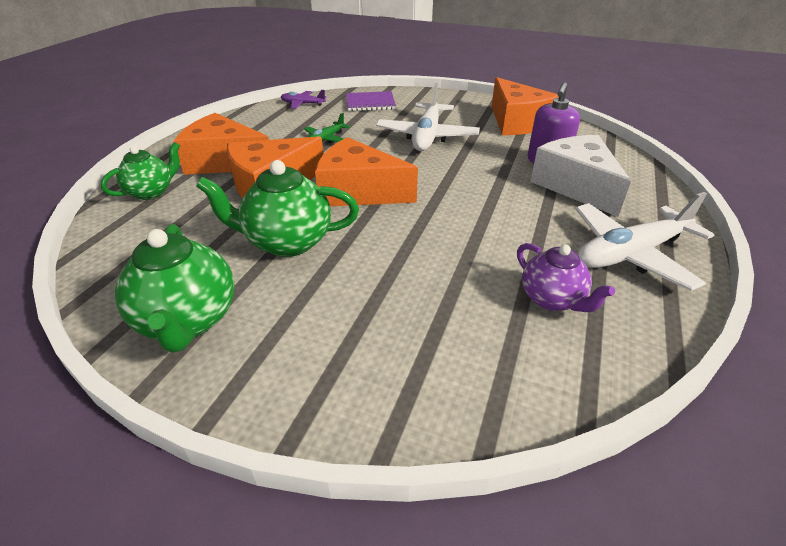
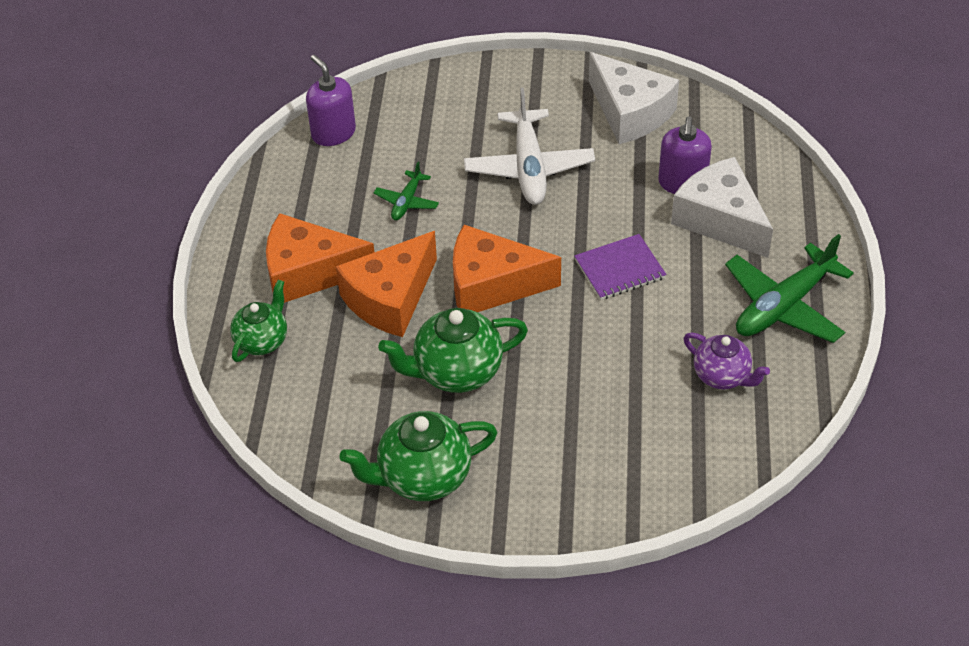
camera: 15 degrees left, 10 degrees up
green teapot [115,224,235,352] -> green teapot turned 105 degrees clockwise [340,411,498,501]
purple plane [281,90,326,109] -> purple soap dispenser [306,55,356,146]
purple notebook [346,91,396,111] -> purple notebook moved to [574,234,667,300]
orange cheese [492,77,559,135] -> white cheese [589,52,679,144]
white plane [575,192,714,291] -> green plane [725,234,854,343]

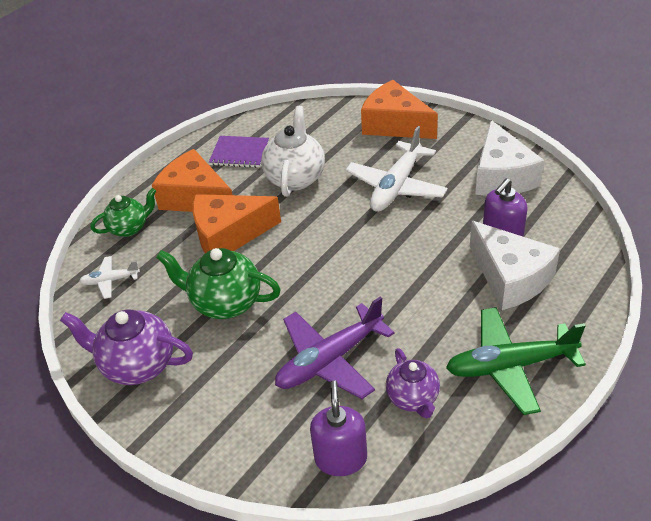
camera: 35 degrees right, 5 degrees down
purple soap dispenser [306,55,356,146] -> purple soap dispenser moved to [310,380,367,476]
green teapot [340,411,498,501] -> purple teapot [60,310,193,385]
green plane [374,161,439,220] -> white teapot [261,106,325,197]
orange cheese [453,225,561,312] -> orange cheese moved to [361,80,438,139]
purple notebook [574,234,667,300] -> purple notebook moved to [209,136,269,168]
white cheese [671,157,773,258] -> white cheese turned 150 degrees clockwise [470,221,560,310]
none -> white plane [79,256,140,299]
none -> purple plane [275,296,395,399]

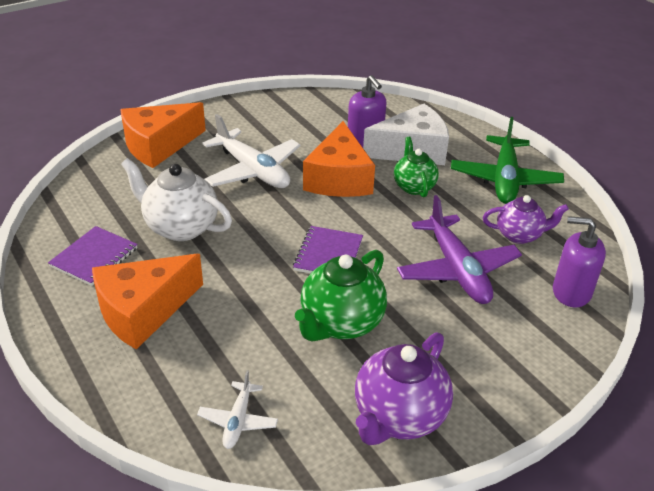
camera: 75 degrees left, 5 degrees down
green teapot [90,188,156,237] -> green teapot moved to [394,137,439,197]
orange cheese [193,194,281,253] -> orange cheese moved to [303,121,375,197]
white cheese [475,120,544,196] -> none
none -> purple notebook [293,226,363,273]

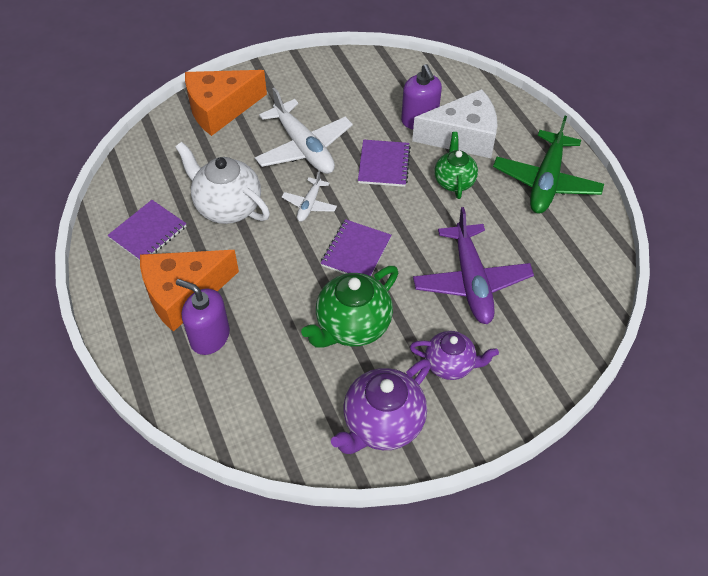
camera: 10 degrees right, 15 degrees up
white plane [197,370,278,449] -> white plane moved to [282,170,337,222]
orange cheese [303,121,375,197] -> purple notebook [358,140,411,187]
purple teapot [483,195,569,244] -> purple teapot moved to [410,331,499,380]
purple soap dispenser [553,216,606,308] -> purple soap dispenser moved to [176,279,230,355]

